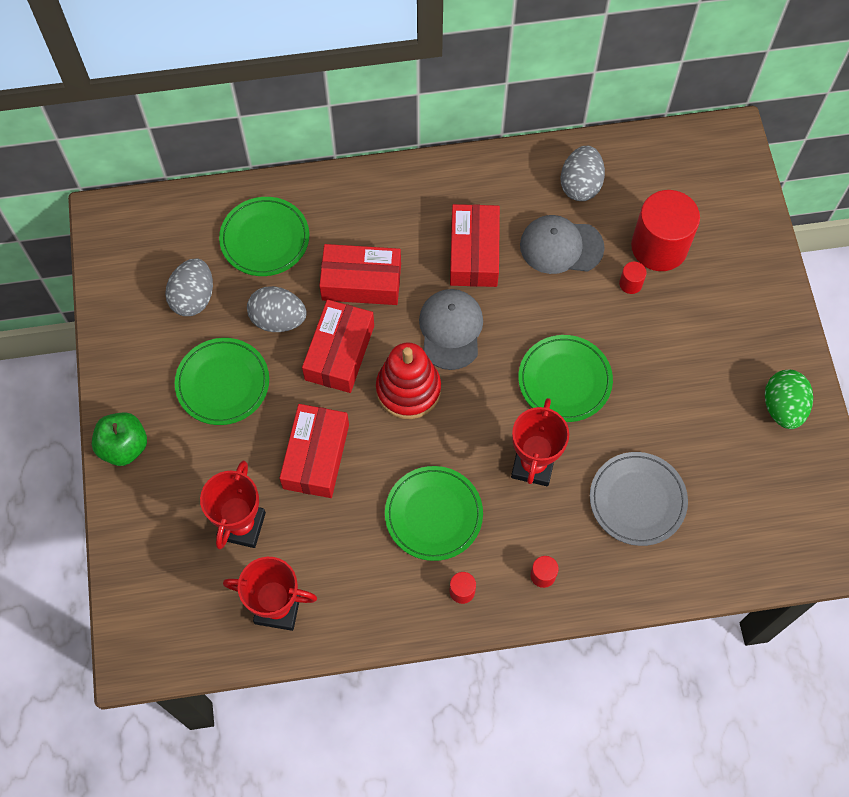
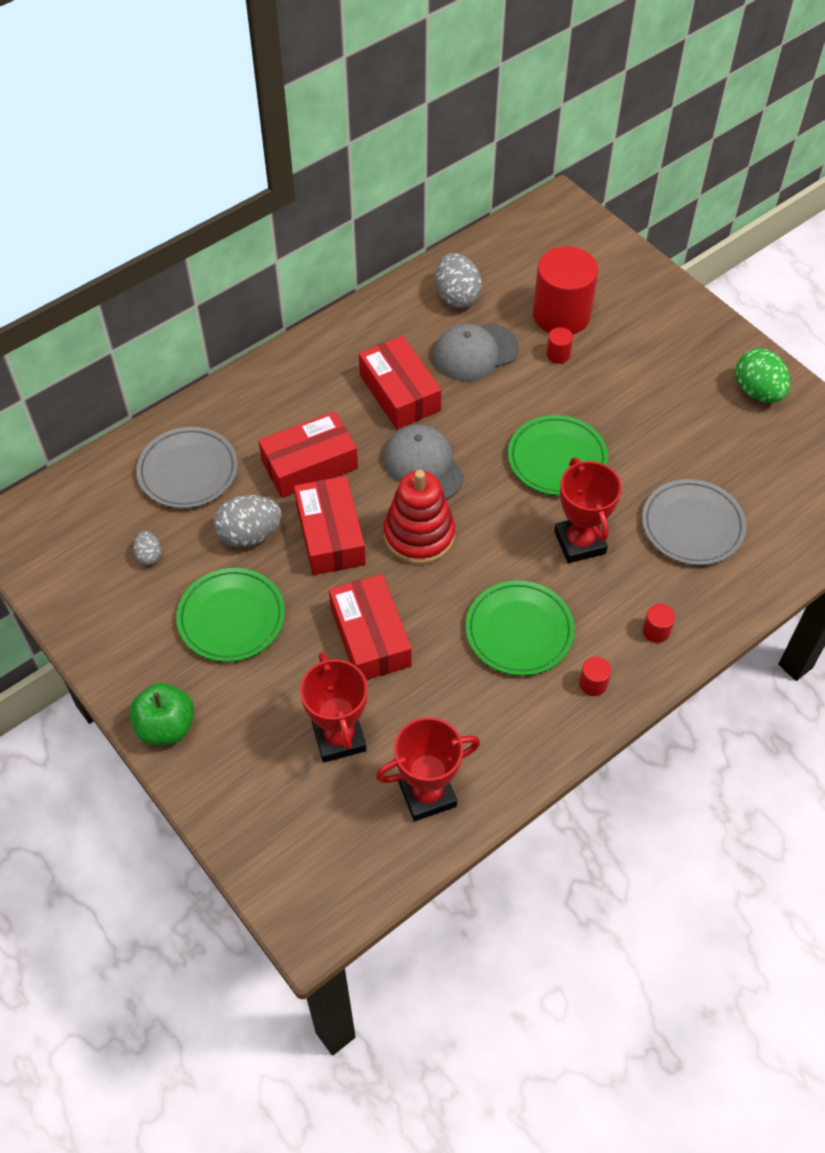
camera: 30 degrees left, 10 degrees down
grey egg [165,258,213,316] -> grey egg [133,531,161,565], size x0.53
green plate [219,197,309,276] -> grey plate [136,427,238,508]

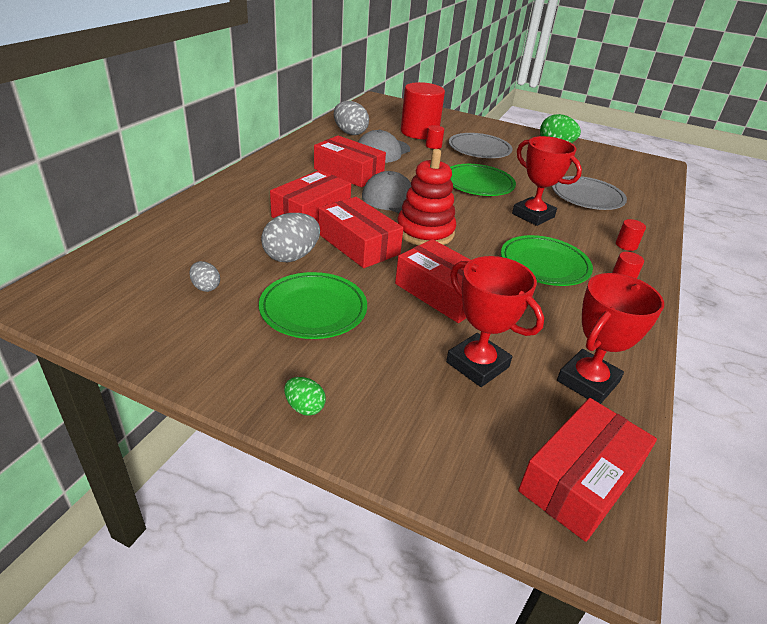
camera: 30 degrees left, 20 degrees down
green apple [129,683,194,745] -> green egg [284,377,326,416]
grey plate [136,427,238,508] -> grey plate moved to [449,133,513,158]
none -> red box [518,398,657,542]

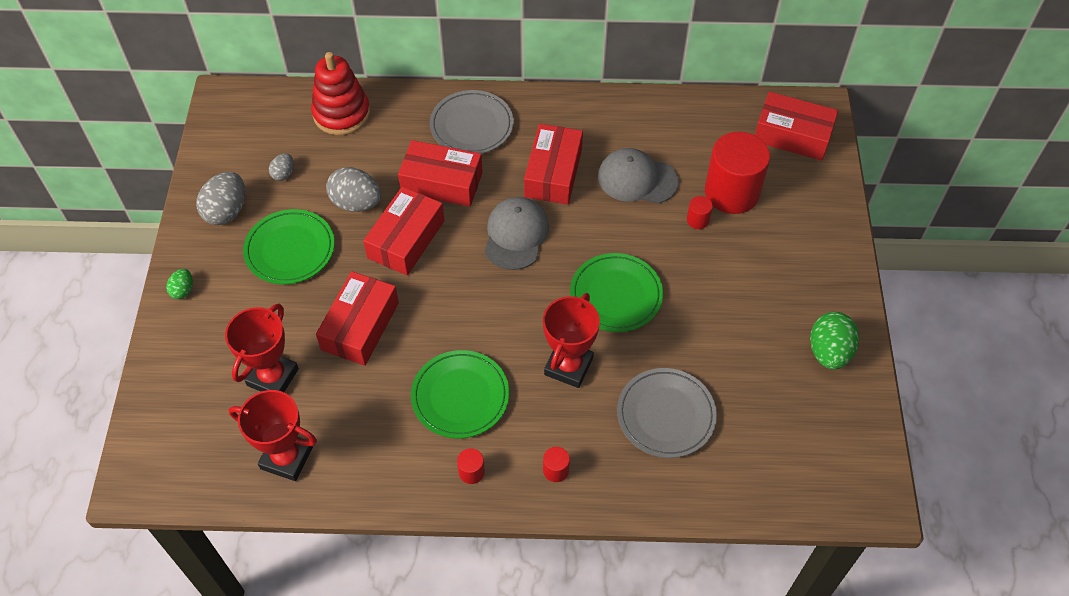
camera: 70 degrees right, 20 degrees up
grey egg [334,101,369,135] -> grey egg moved to [196,172,245,225]
red stacking toy [397,149,456,245] -> red stacking toy moved to [311,52,370,135]
grey plate [449,133,513,158] -> grey plate moved to [429,90,514,154]
red box [518,398,657,542] -> red box moved to [755,92,838,160]

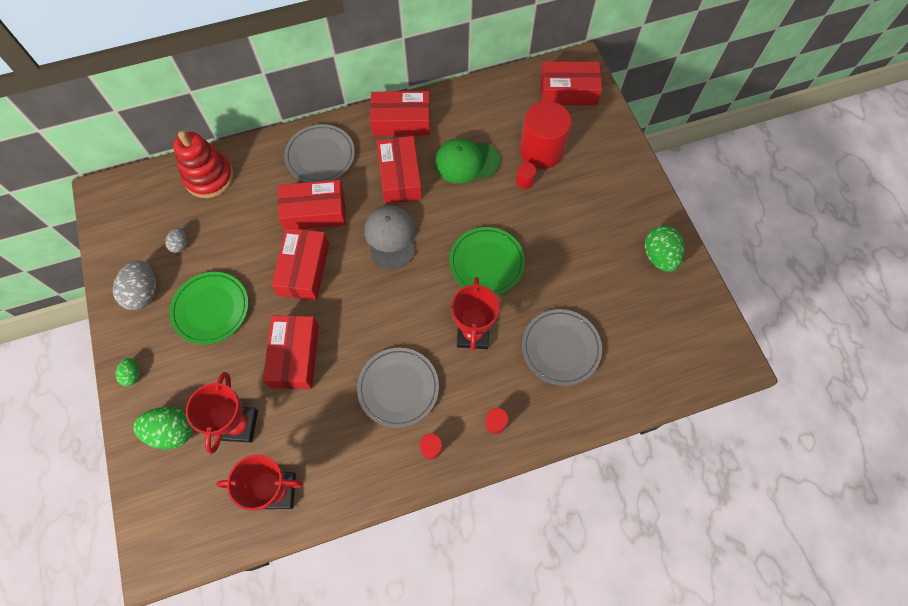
camera: 20 degrees left, 10 degrees up
grey egg [326,167,381,212] -> none
green plate [411,350,509,439] -> grey plate [357,348,439,428]
grey cap [598,148,679,204] -> green cap [435,138,500,184]
none -> green egg [133,407,193,450]
none -> red box [370,91,430,136]

